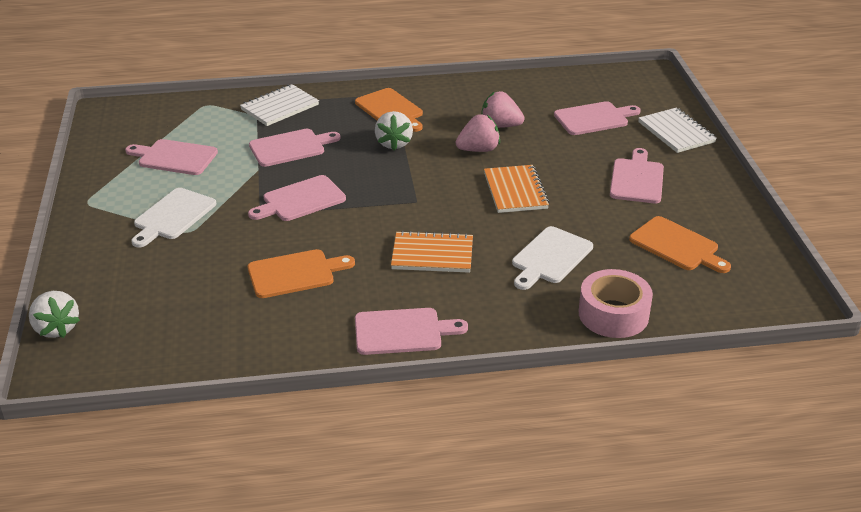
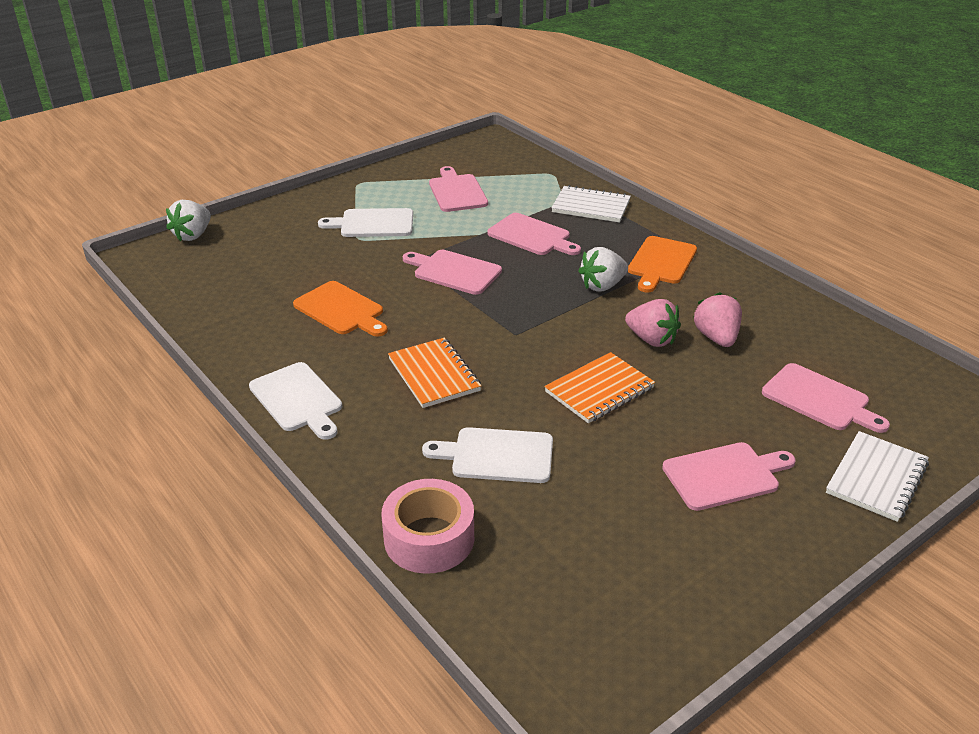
camera: 60 degrees right, 0 degrees up
pink cutting board [355,308,468,355] -> white cutting board [249,362,342,440]
orange cutting board [629,216,731,273] -> none

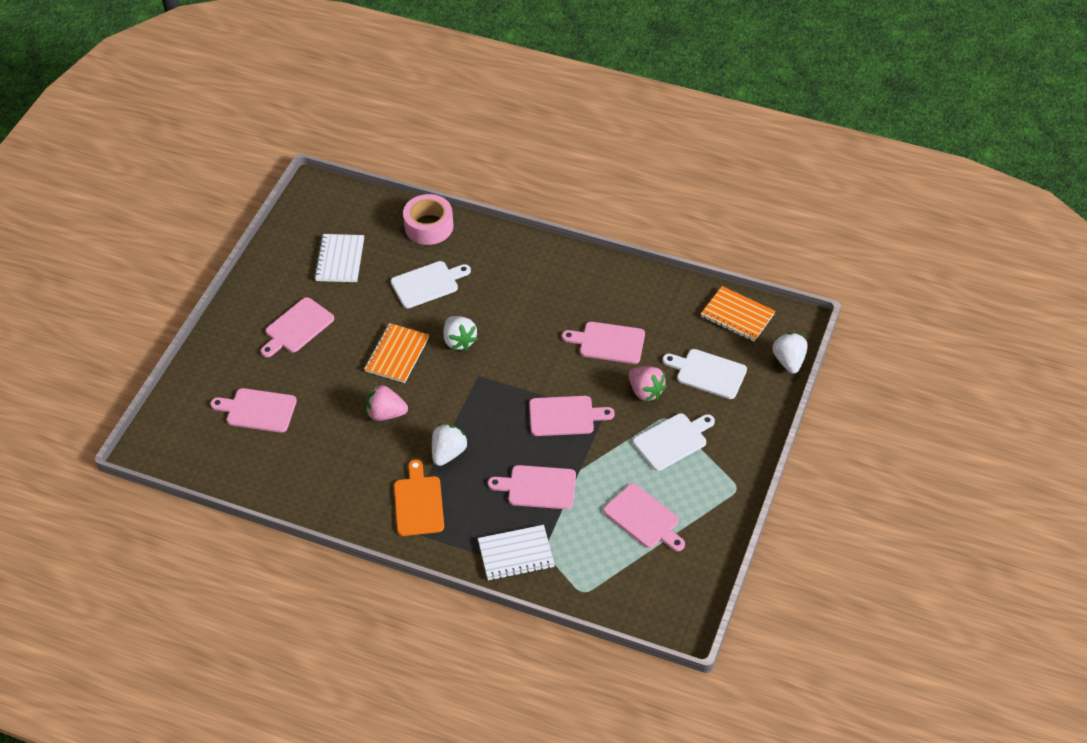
camera: 150 degrees right, 15 degrees up
white cutting board [249,362,342,440] -> white cutting board moved to [662,349,747,399]
orange cutting board [293,281,388,337] -> pink cutting board [562,322,645,364]
orange notebook [388,338,481,408] -> orange notebook moved to [701,286,775,342]
pink strawberry [694,292,742,347] -> pink strawberry moved to [628,366,667,401]
white notebook [826,431,929,522] -> white notebook moved to [314,234,364,282]
none -> white strawberry [443,316,478,351]

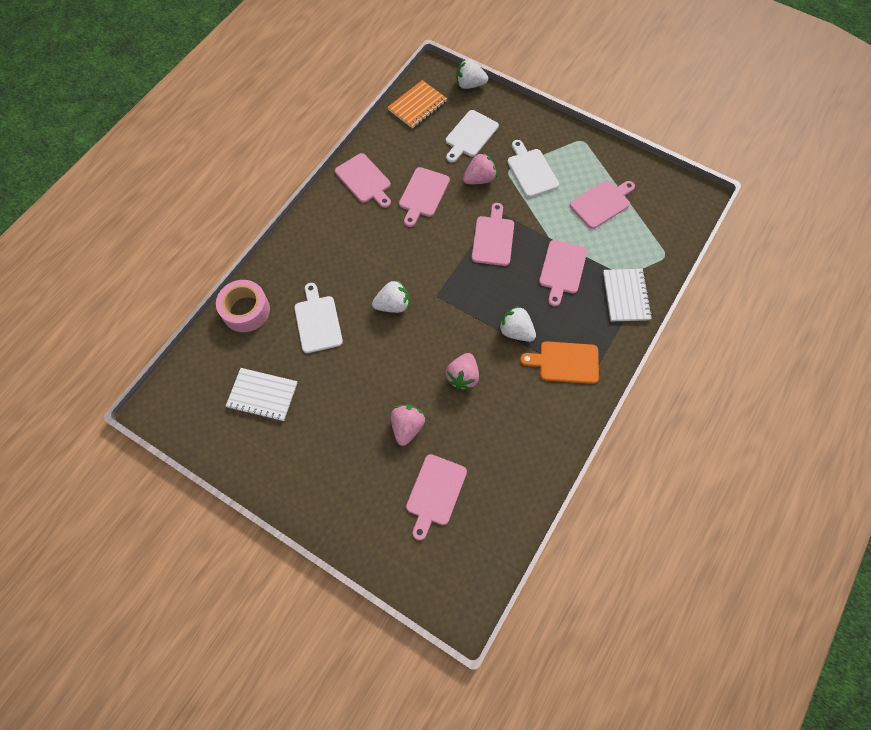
camera: 80 degrees left, 15 degrees up
pink cutting board [260,297,334,357] -> pink cutting board moved to [335,153,391,208]
orange notebook [364,323,429,383] -> none
none -> pink strawberry [391,405,425,446]

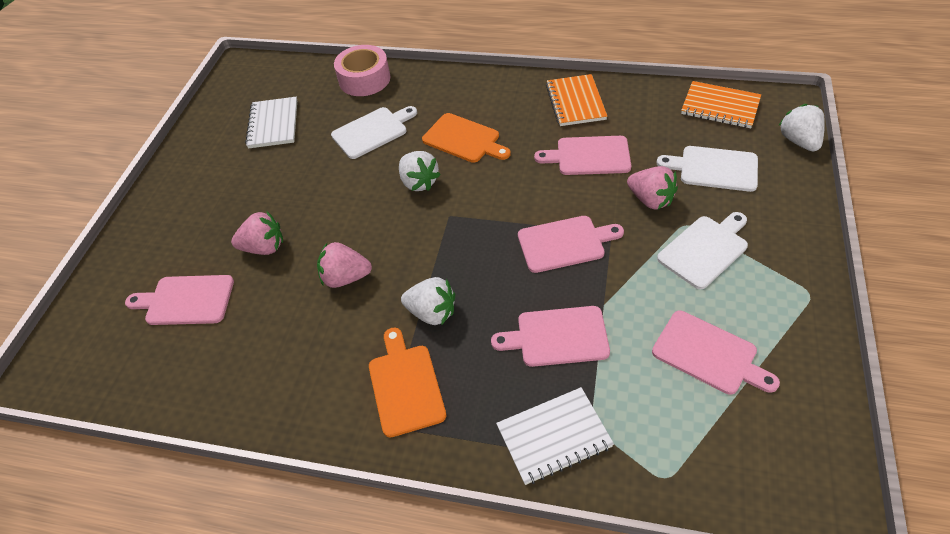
camera: 75 degrees right, 15 degrees down
pink cutting board [335,153,391,208] -> orange notebook [546,74,607,126]
white strawberry [499,306,536,342] -> white strawberry turned 90 degrees clockwise [401,277,455,325]
none -> orange cutting board [422,113,511,163]

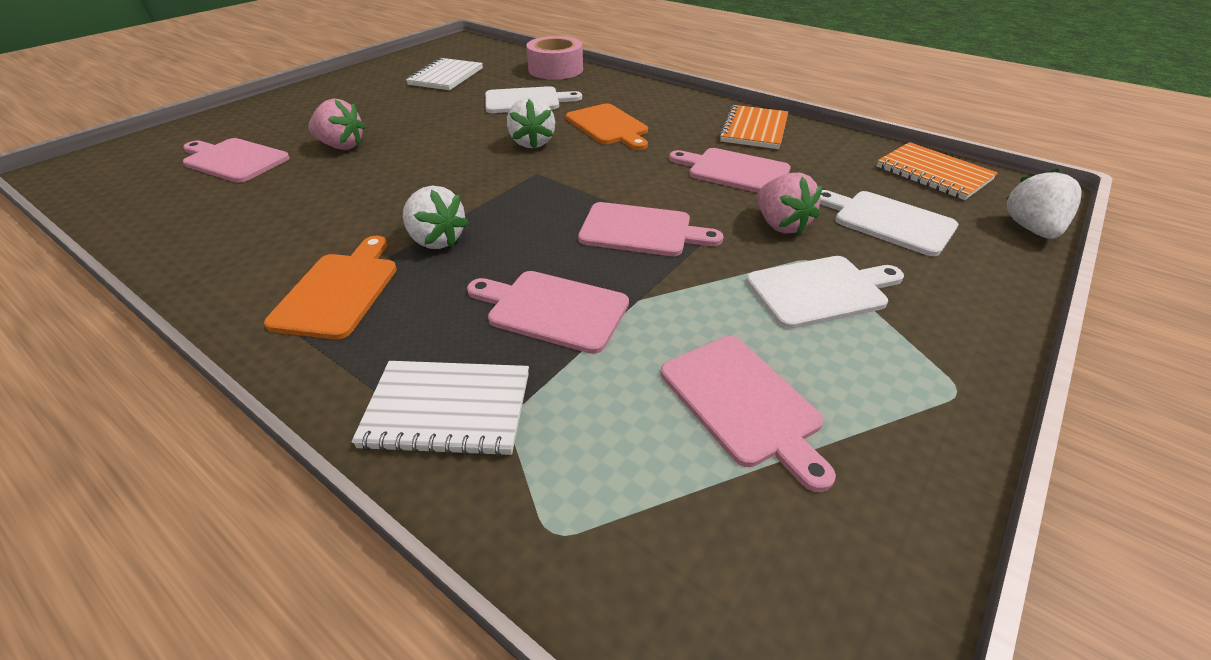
camera: 20 degrees right, 10 degrees down
pink strawberry [317,242,372,288] -> none

